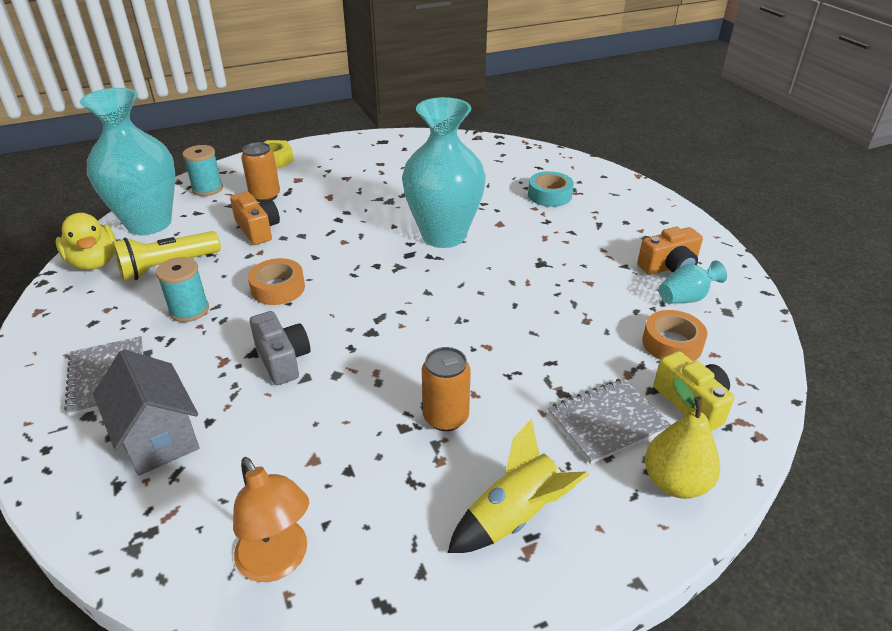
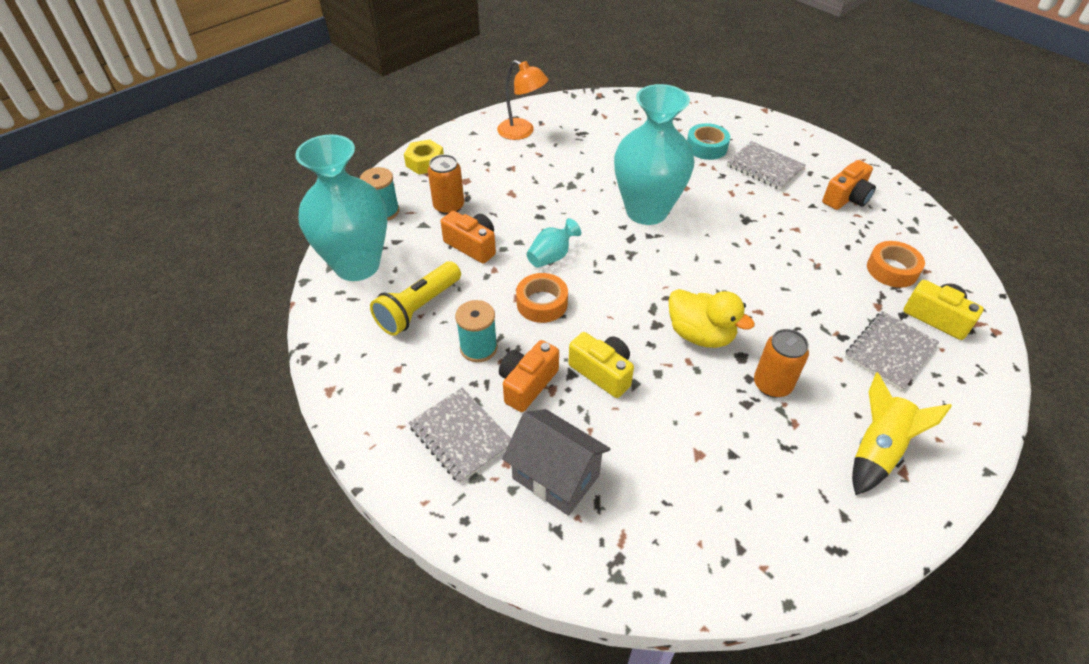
camera: 20 degrees left, 10 degrees up
yellow duck [55,213,116,270] -> yellow duck moved to [668,289,755,348]
orange lamp [233,457,309,582] -> orange lamp moved to [497,60,549,140]
grey camera [250,311,310,385] -> yellow camera [568,332,634,398]
yellow pear [645,378,720,499] -> none
turquoise vase [659,260,727,304] -> turquoise vase moved to [526,218,581,268]
none -> orange camera [499,340,559,412]
none -> grey notebook [727,141,806,190]

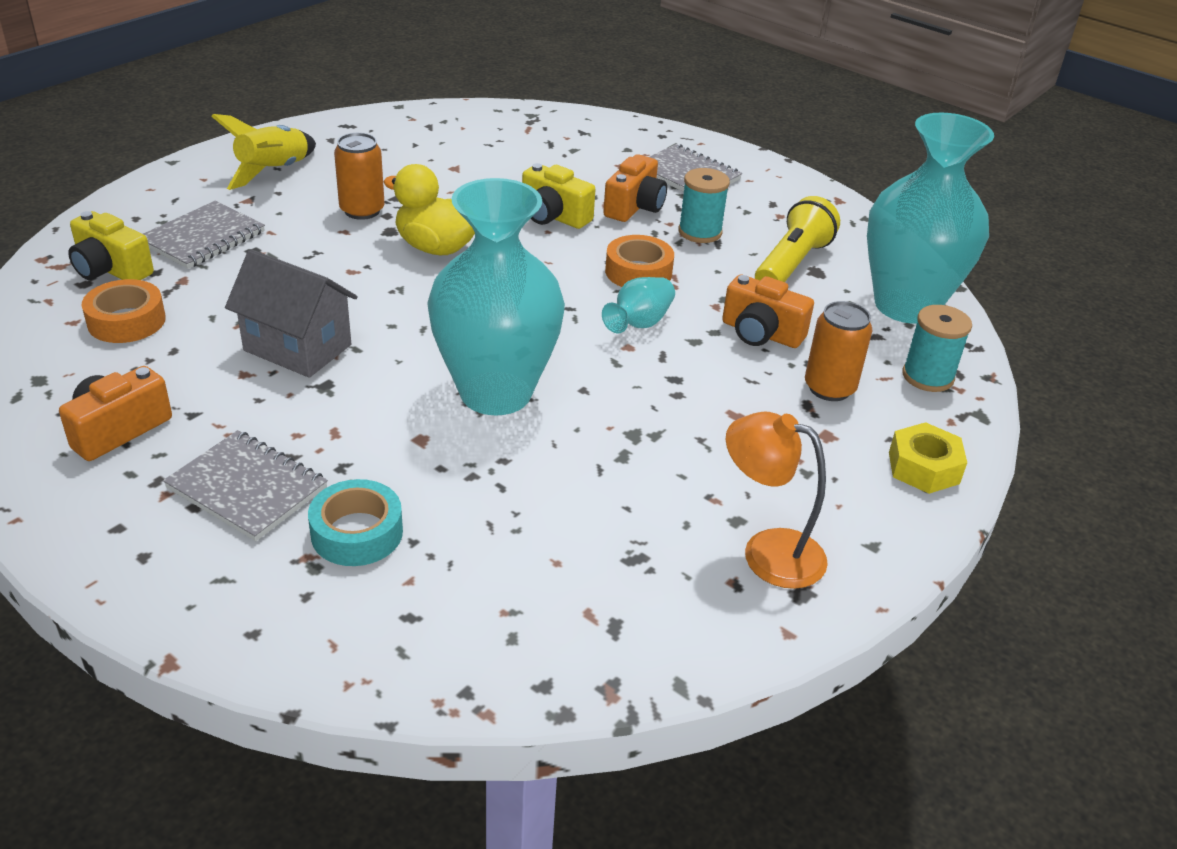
camera: 170 degrees right, 10 degrees down
grey house [502,409,611,516] -> grey house moved to [225,249,358,378]

